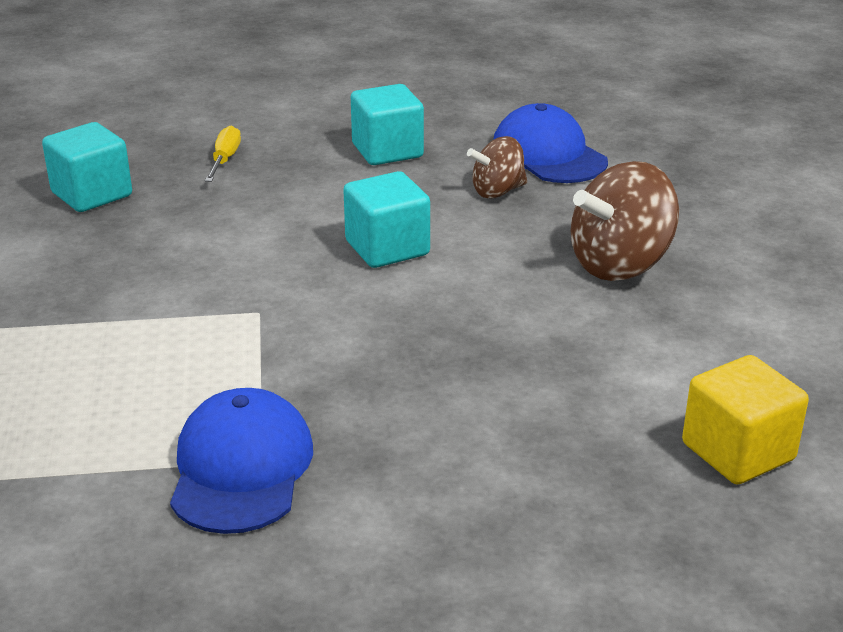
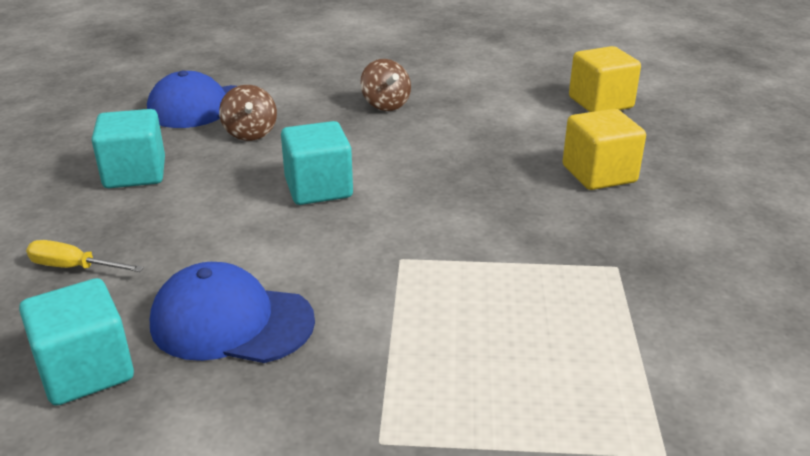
camera: 80 degrees left, 0 degrees up
blue cap [170,388,313,534] -> blue cap moved to [150,262,315,363]
brown spinning top [571,161,679,281] -> brown spinning top [360,59,411,111], size x0.59
none -> yellow cube [563,109,646,190]

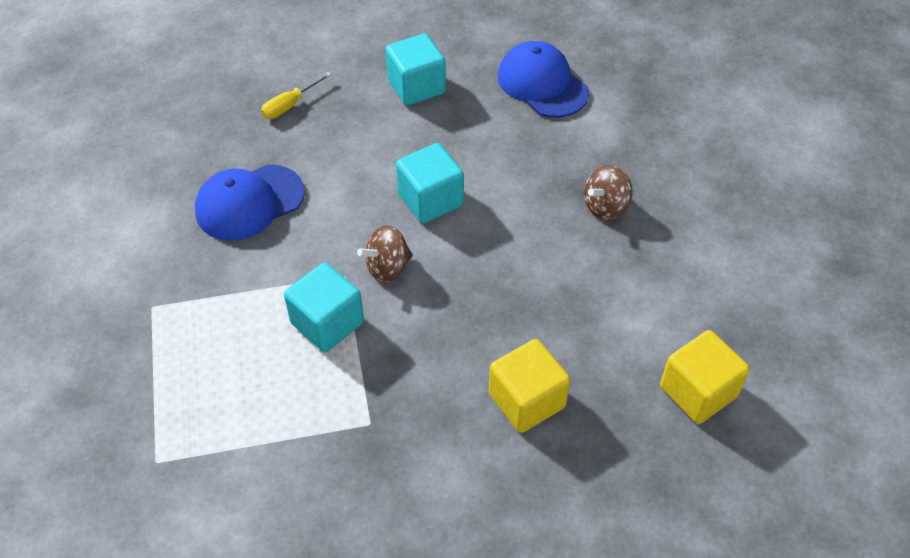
camera: 75 degrees right, 20 degrees up
turquoise cube [19,278,134,406] -> turquoise cube moved to [284,263,364,352]
yellow screwdriver [26,240,144,272] -> yellow screwdriver turned 135 degrees counterclockwise [261,72,332,119]
blue cap [150,262,315,363] -> blue cap turned 120 degrees counterclockwise [195,164,305,241]
brown spinning top [219,85,277,141] -> brown spinning top moved to [357,225,413,282]

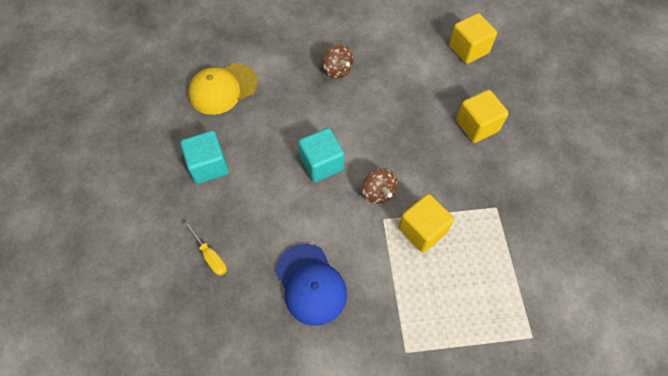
camera: 85 degrees left, 10 degrees up
turquoise cube [284,263,364,352] -> yellow cube [399,194,454,253]
blue cap [498,41,589,118] -> yellow cap [188,63,258,115]

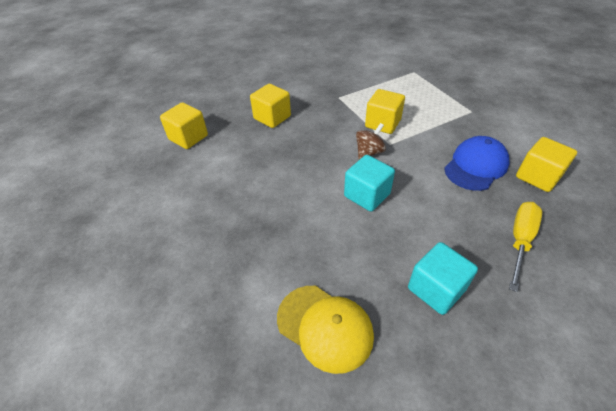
camera: 110 degrees left, 15 degrees down
yellow screwdriver [184,222,227,276] -> yellow screwdriver [509,202,542,292], size x1.54
brown spinning top [323,44,354,78] -> none
none -> yellow cube [516,137,577,192]

